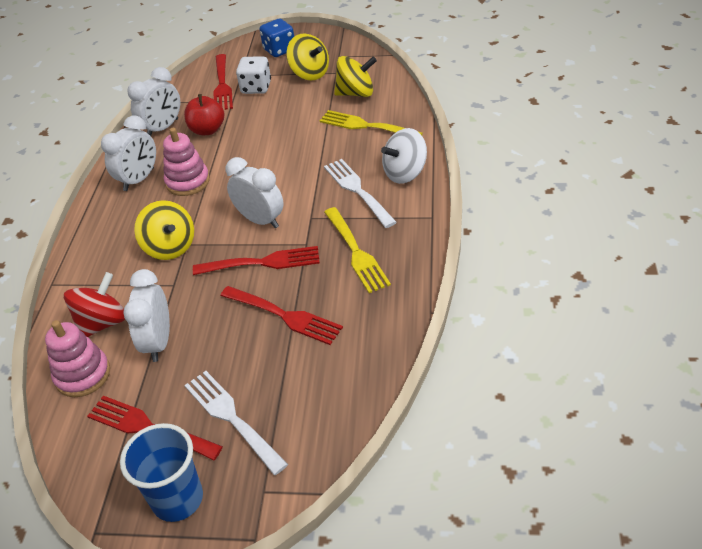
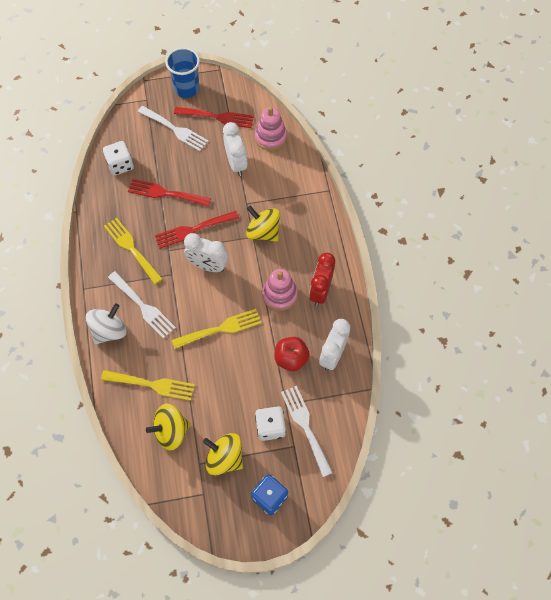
camera: 160 degrees right, 20 degrees up
red spinning top [64,272,125,337] -> none
white clock [101,115,156,191] -> red clock [309,253,335,306]
red fork [213,54,233,110] -> white fork [281,386,333,477]
none -> white dice [103,141,134,176]
none -> yellow fork [172,309,261,349]

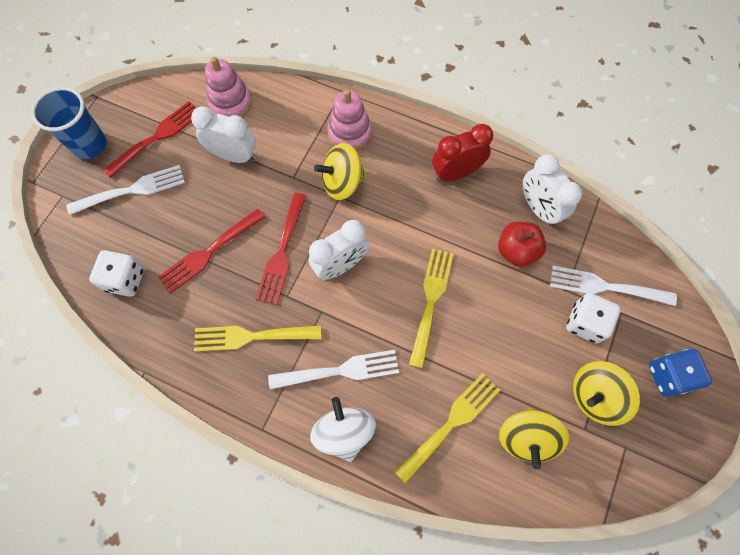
camera: 55 degrees left, 5 degrees up
pink stacking toy [262,269,298,311] -> pink stacking toy moved to [327,89,372,151]
red clock [309,253,335,306] -> red clock turned 105 degrees clockwise [432,124,493,182]

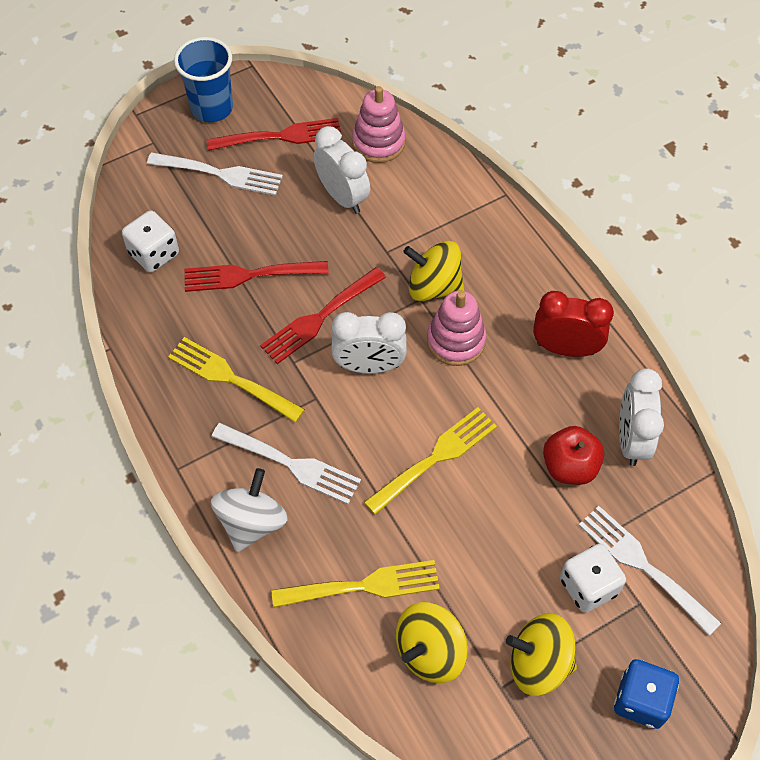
camera: 35 degrees right, 10 degrees down
pink stacking toy [327,89,372,151] -> pink stacking toy moved to [427,290,486,366]

